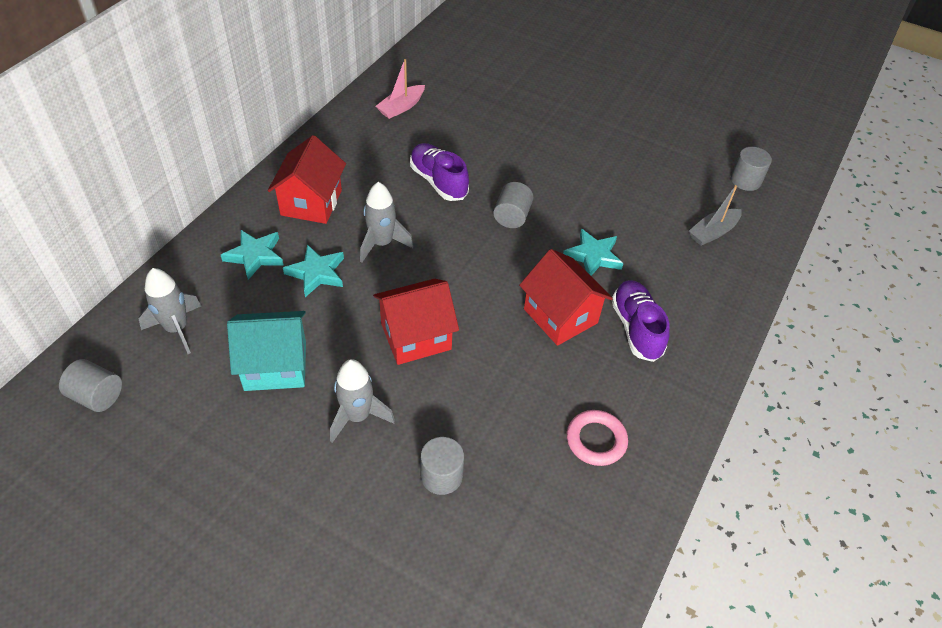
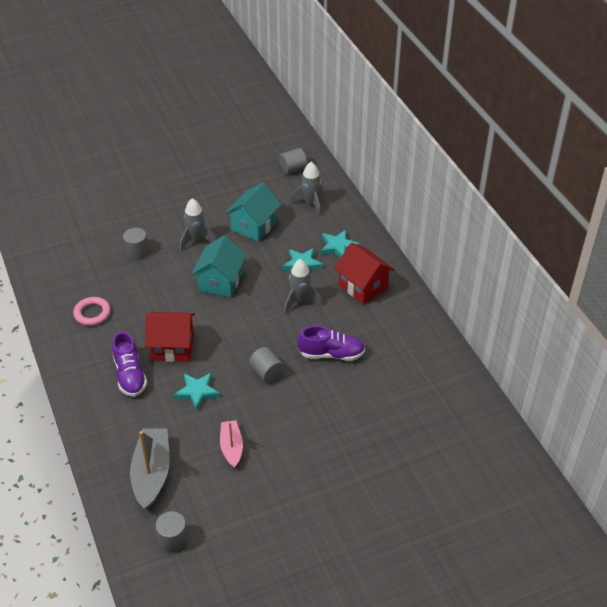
camera: 130 degrees right, 5 degrees down
red house [373,279,459,365] -> turquoise house [192,235,246,297]
pink boat [376,59,425,119] -> pink boat moved to [220,420,243,468]
purple shoe [612,280,670,362] -> purple shoe turned 45 degrees clockwise [112,332,147,397]
grey boat [689,185,742,246] -> grey boat [130,428,170,510], size x1.65

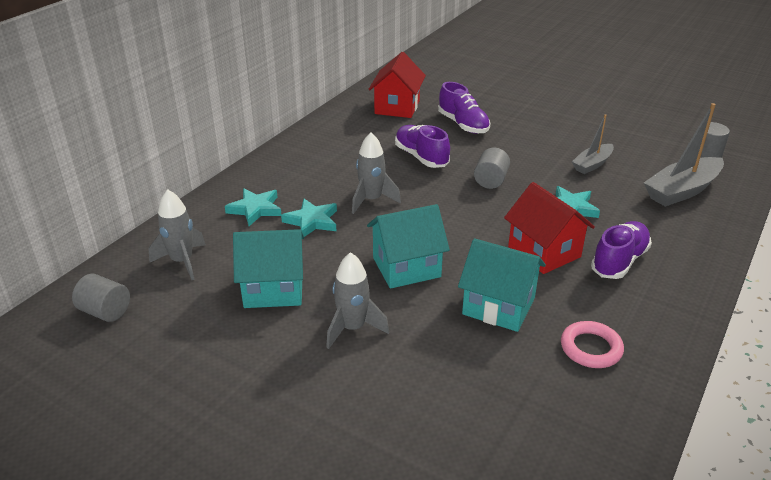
camera: 125 degrees left, 10 degrees down
grey cylinder [123,228,149,260] -> none
pink boat [220,420,243,468] -> grey boat [572,114,614,174]
red house [334,243,395,304] -> red house moved to [369,52,426,118]
none -> purple shoe [438,82,490,134]
none -> turquoise house [458,238,546,332]

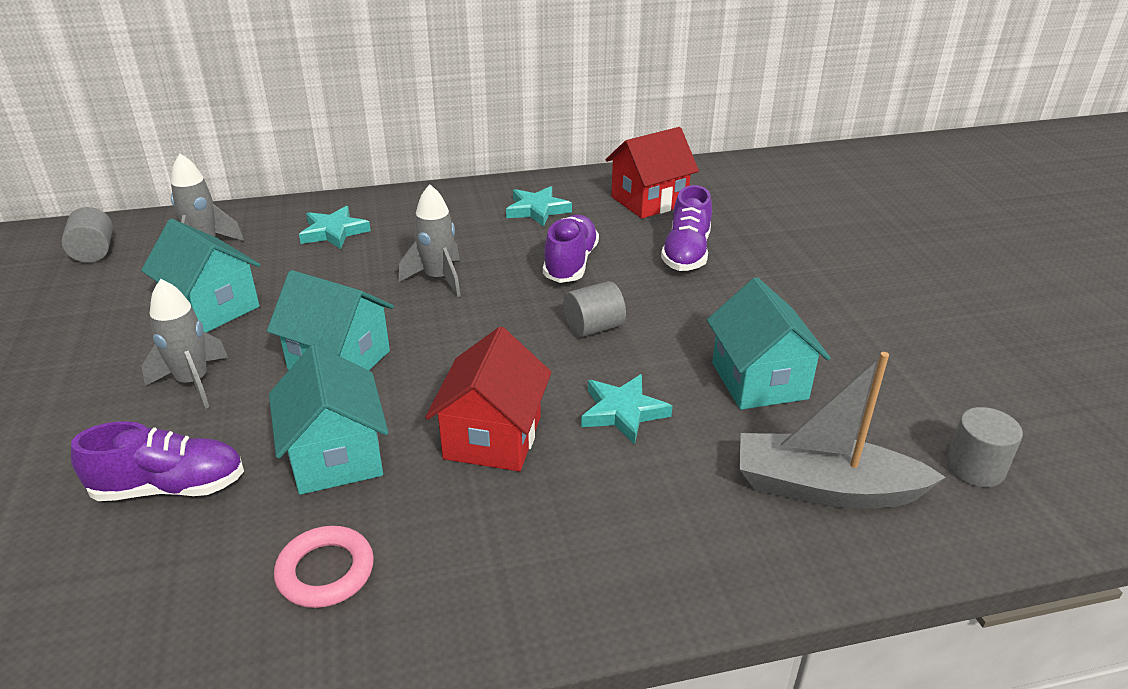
camera: 45 degrees right, 0 degrees up
turquoise star [281,199,337,237] -> turquoise star moved to [506,186,572,227]
grey boat [572,114,614,174] -> turquoise house [707,277,831,410]
purple shoe [591,221,652,279] -> purple shoe moved to [71,421,244,501]

